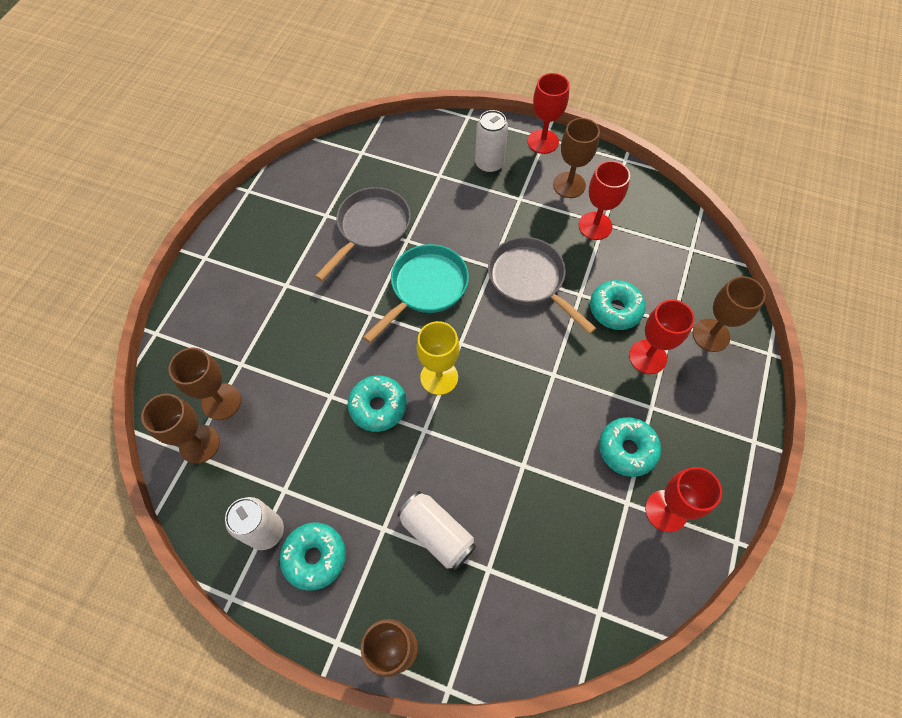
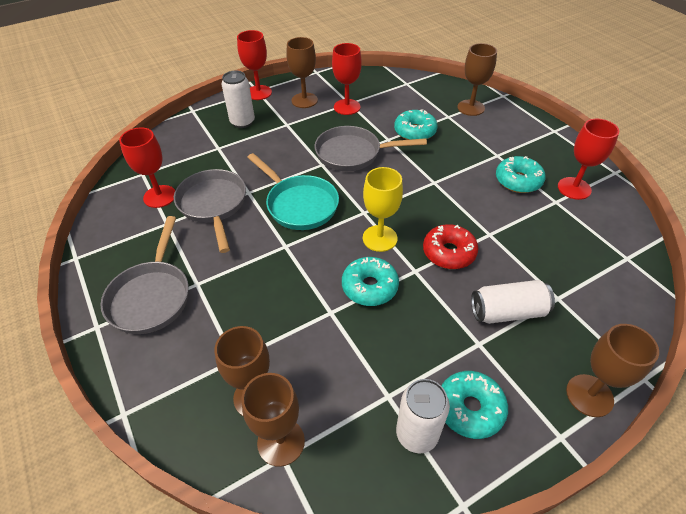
camera: 50 degrees left, 15 degrees down
turquoise pan [363,244,469,343] -> turquoise pan turned 150 degrees clockwise [247,153,339,230]
red goblet [629,299,695,374] -> red goblet moved to [119,127,175,208]
none -> grey pan [101,216,189,334]
none -> red donut [423,224,478,269]

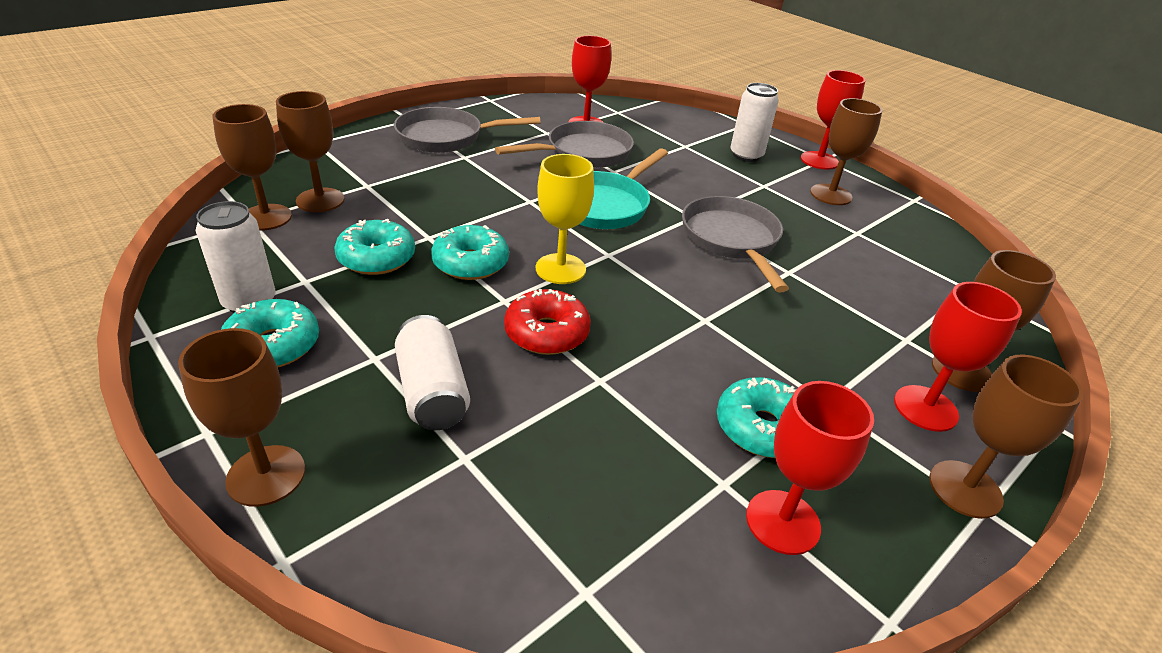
camera: 75 degrees right, 10 degrees down
red goblet [332,43,362,115] -> red goblet moved to [894,282,1022,432]
turquoise donut [394,109,438,140] -> turquoise donut moved to [334,219,415,275]
none -> brown goblet [929,355,1083,519]

